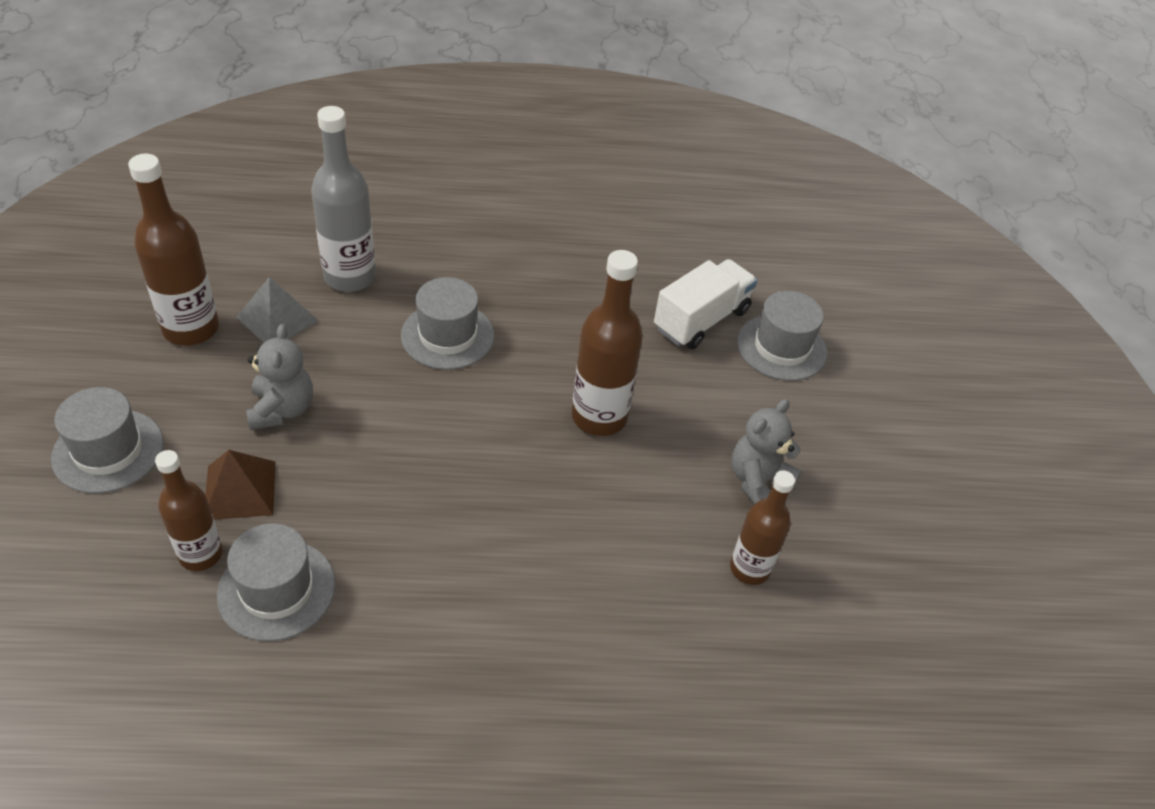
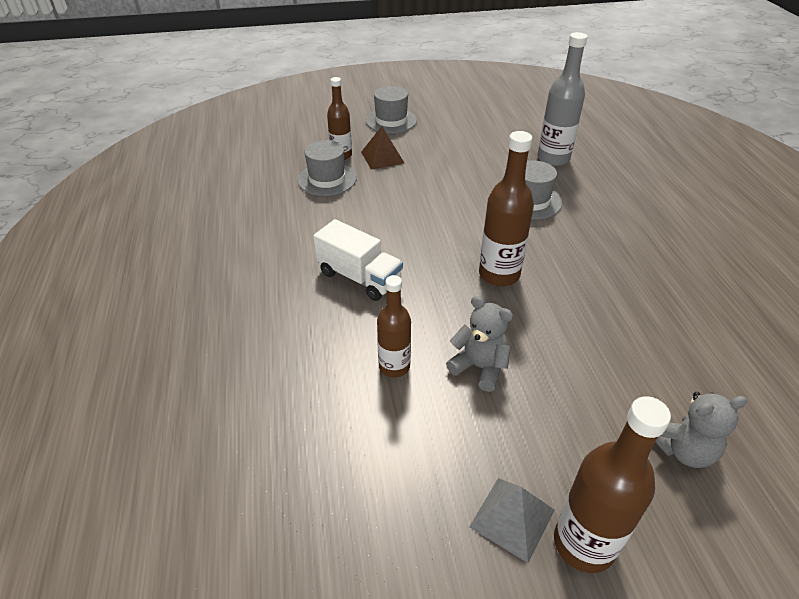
camera: 85 degrees right, 5 degrees down
brown bottle [128,154,219,346] -> brown bottle moved to [554,396,671,573]
grey pyramid [236,277,318,343] -> grey pyramid moved to [469,478,555,563]
grey teddy bear [246,324,313,430] -> grey teddy bear moved to [655,392,747,468]
white truck [654,259,757,349] -> white truck moved to [313,219,403,301]
grey hat [737,291,827,381] -> none

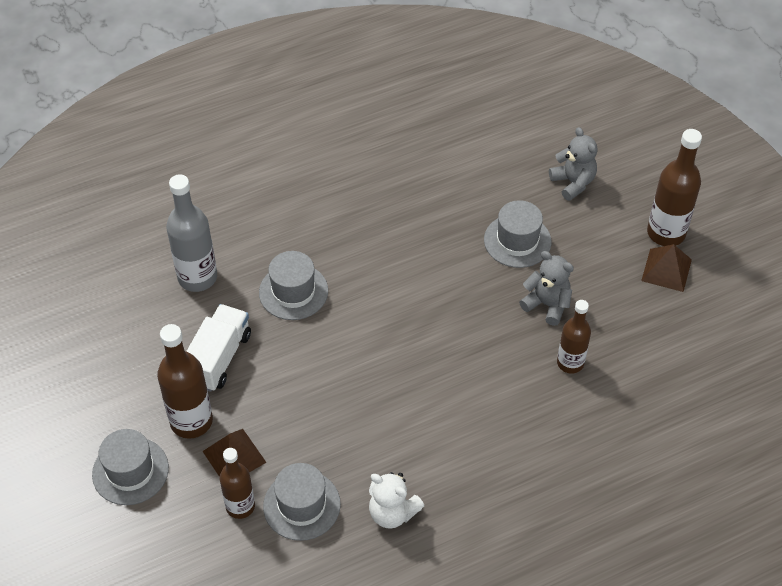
camera: 105 degrees left, 10 degrees up
white truck [313,219,403,301] -> white truck moved to [186,304,251,392]
grey teddy bear [446,296,513,392] -> grey teddy bear turned 105 degrees clockwise [519,251,574,326]
grey pyramid [469,478,555,563] -> brown pyramid [641,244,692,292]
brown bottle [479,131,534,286] -> brown bottle moved to [157,324,213,439]
none -> white teddy bear [369,472,424,529]
none -> grey hat [484,200,551,268]

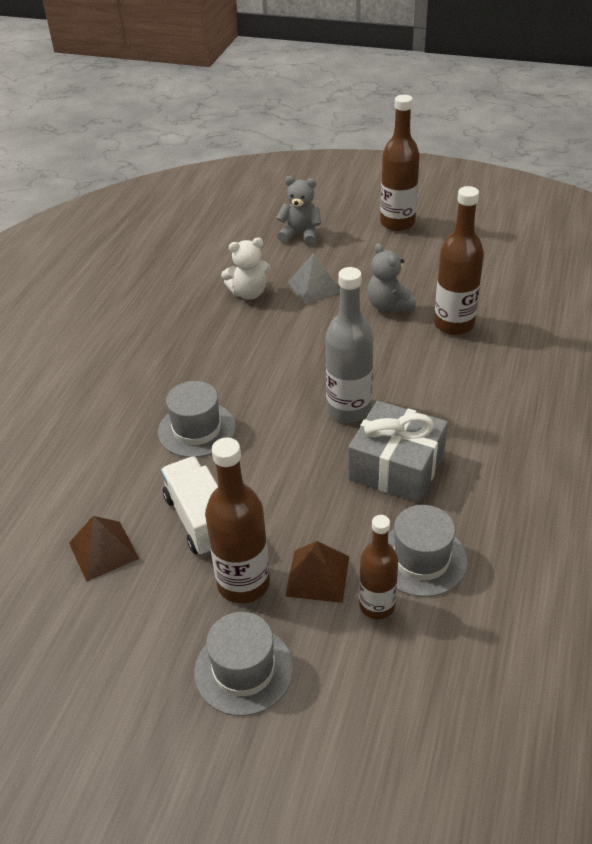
camera: 45 degrees left, 10 degrees down
grey bottle [166,174,217,292] -> grey bottle moved to [326,267,374,423]
white teddy bear [369,472,424,529] -> white teddy bear moved to [221,238,270,300]
grey hat [484,200,551,268] -> grey pyramid [287,253,340,304]
grey teddy bear [519,251,574,326] -> grey teddy bear turned 105 degrees counterclockwise [367,243,416,313]
brown bottle [557,300,591,374] -> brown bottle [434,186,484,335], size x1.52
brown pyramid [641,244,692,292] -> brown pyramid moved to [69,516,139,582]
none -> grey gift [348,401,448,503]

